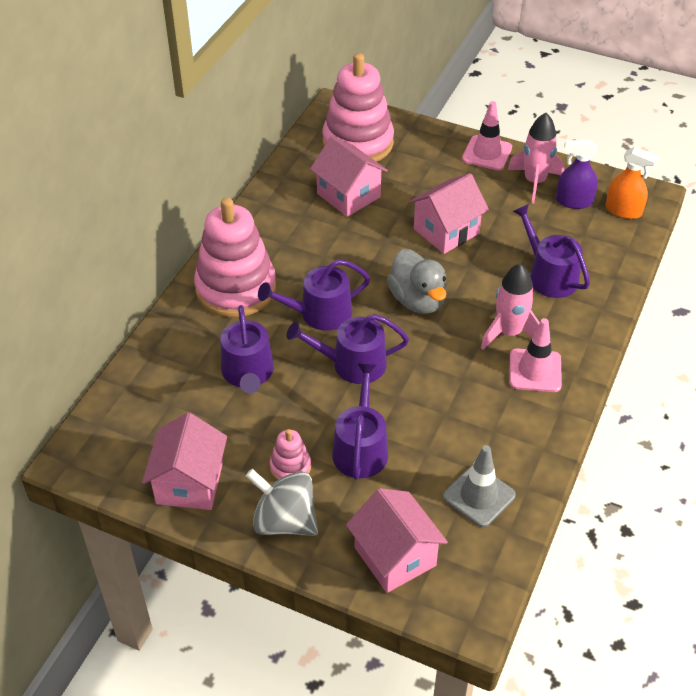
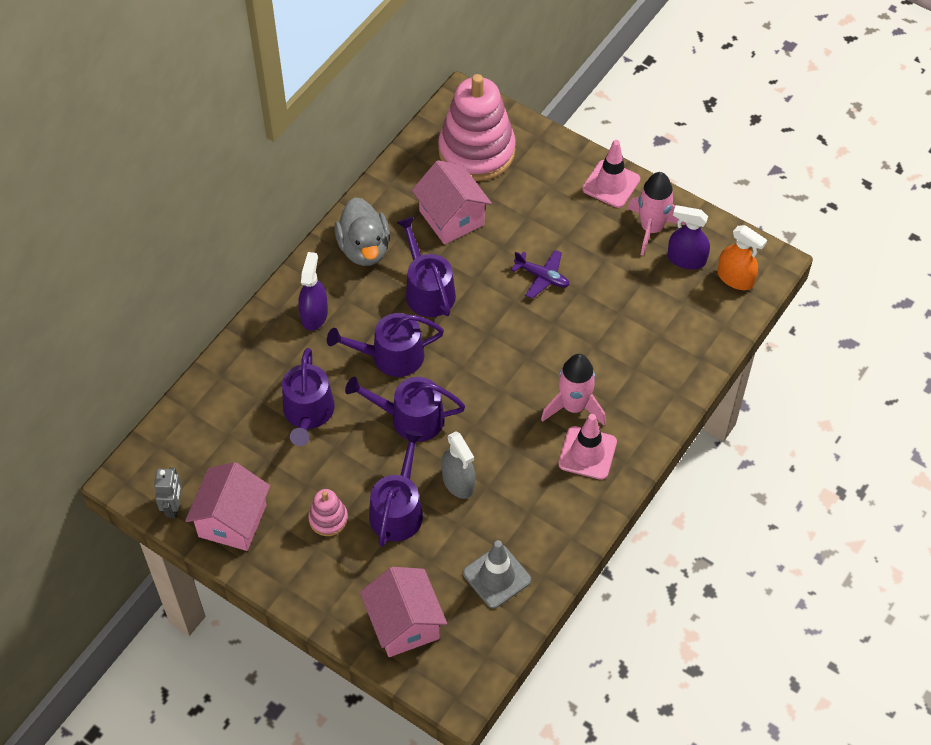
camera: 10 degrees right, 10 degrees up
pink stacking toy [194,197,276,317] -> purple spray bottle [298,252,328,331]
grey spinning top [246,469,318,536] -> none
grey duck [387,249,447,314] -> grey duck moved to [335,197,390,266]
pink house [409,173,489,254] -> purple plane [511,250,569,299]
purple watering can [512,204,590,298] -> purple watering can moved to [396,217,456,317]
none -> grey robot [154,467,182,518]
none -> grey spray bottle [441,431,475,499]

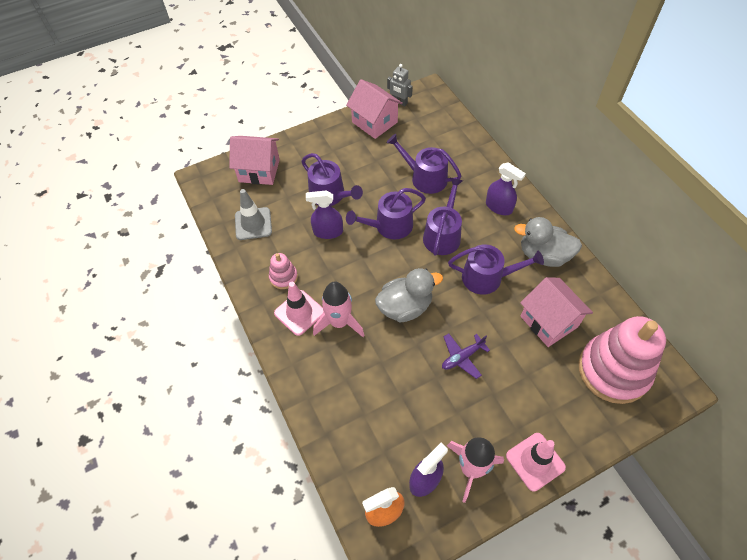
camera: 120 degrees right, 0 degrees up
pink stacking toy [308,489,348,536] -> pink stacking toy moved to [269,253,298,289]
purple watering can [345,377,465,442] -> purple watering can turned 150 degrees counterclockwise [346,188,426,239]
pink house [412,160,492,244] -> pink house turned 60 degrees clockwise [520,277,593,347]
grey spray bottle [441,431,475,499] -> purple spray bottle [306,190,343,239]
none -> grey duck [375,268,443,323]

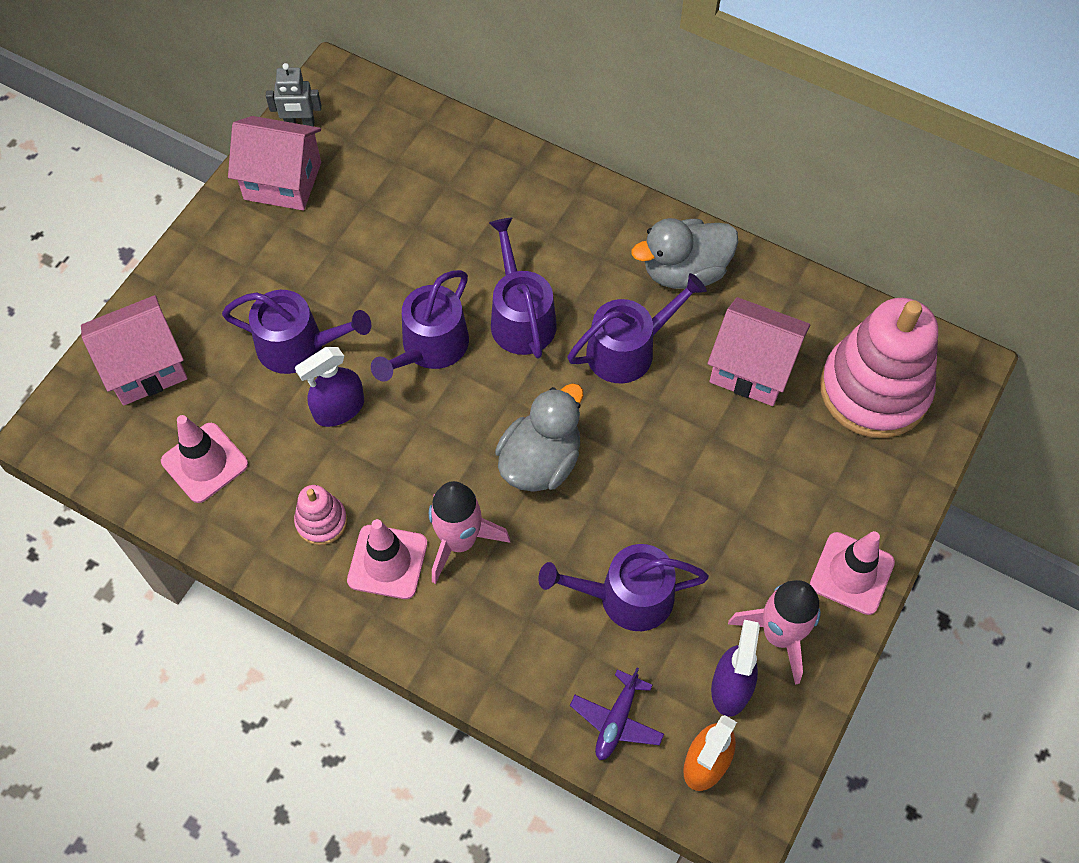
camera: 35 degrees left, 5 degrees up
grey traffic cone [235,189,272,240] -> pink traffic cone [161,415,248,503]
purple watering can [387,134,461,194] -> purple watering can moved to [538,544,709,631]
purple plane [442,333,490,379] -> purple plane moved to [570,668,664,760]
purple spray bottle [486,162,526,215] -> none

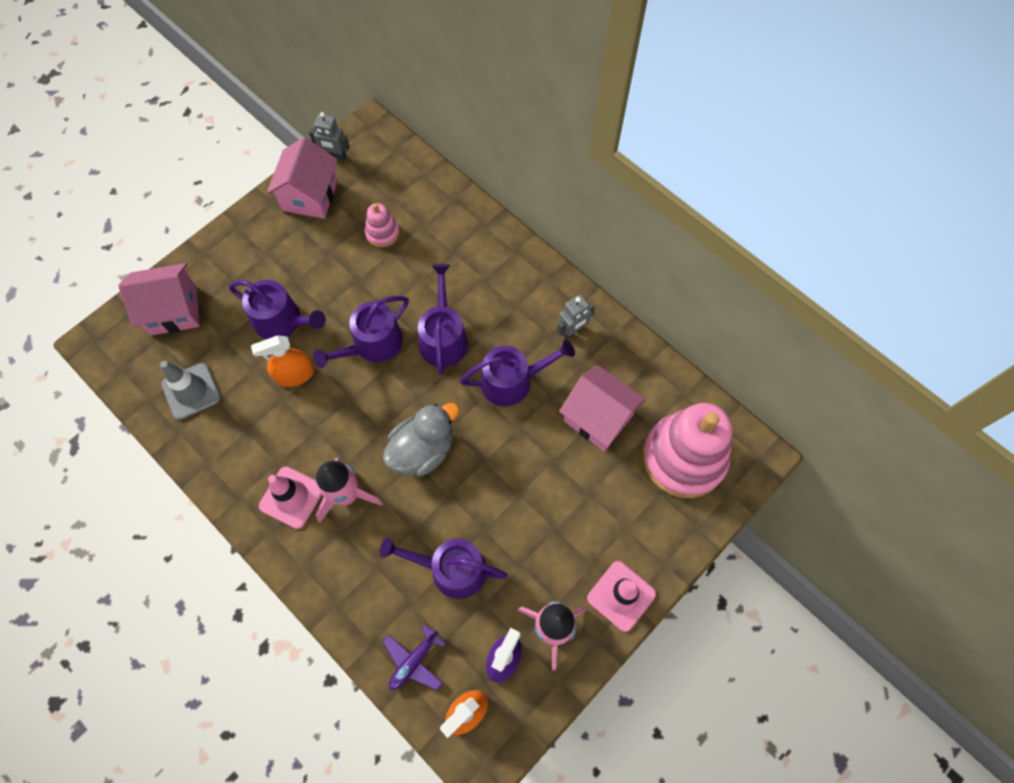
camera: 15 degrees right, 5 degrees up
pink traffic cone [161,415,248,503] -> grey traffic cone [160,361,221,420]
pink house [228,116,321,210] -> pink house turned 75 degrees clockwise [267,137,338,219]
pink stacking toy [294,485,347,545] -> pink stacking toy moved to [365,203,399,247]
purple spray bottle [295,347,364,427] -> orange spray bottle [251,335,314,387]
grey duck [632,218,738,289] -> grey robot [557,295,595,340]

